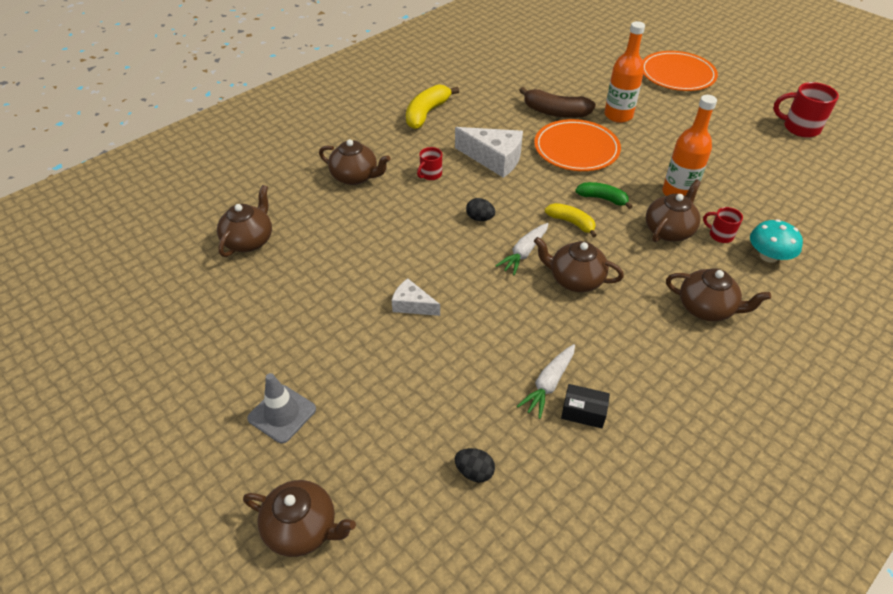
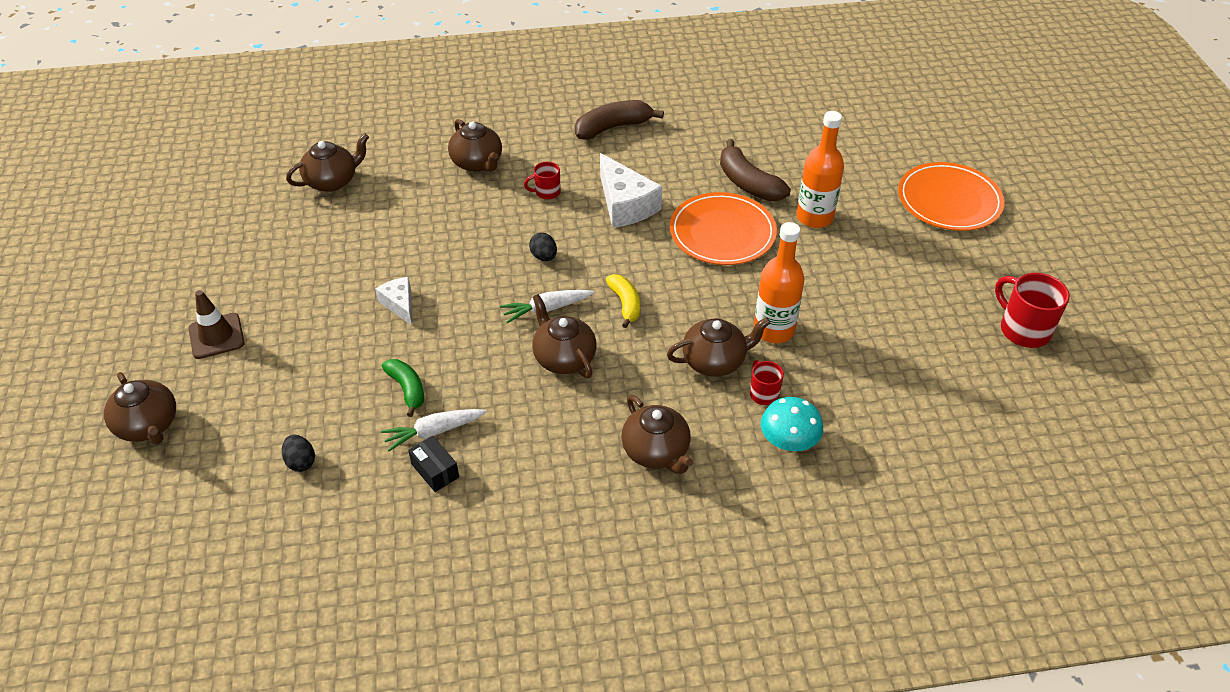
camera: 35 degrees right, 0 degrees up
grey traffic cone [247,373,316,444] -> brown traffic cone [188,290,245,359]
yellow banana [406,84,459,129] -> brown banana [575,100,664,140]
green banana [575,182,633,209] -> green banana moved to [382,359,424,417]

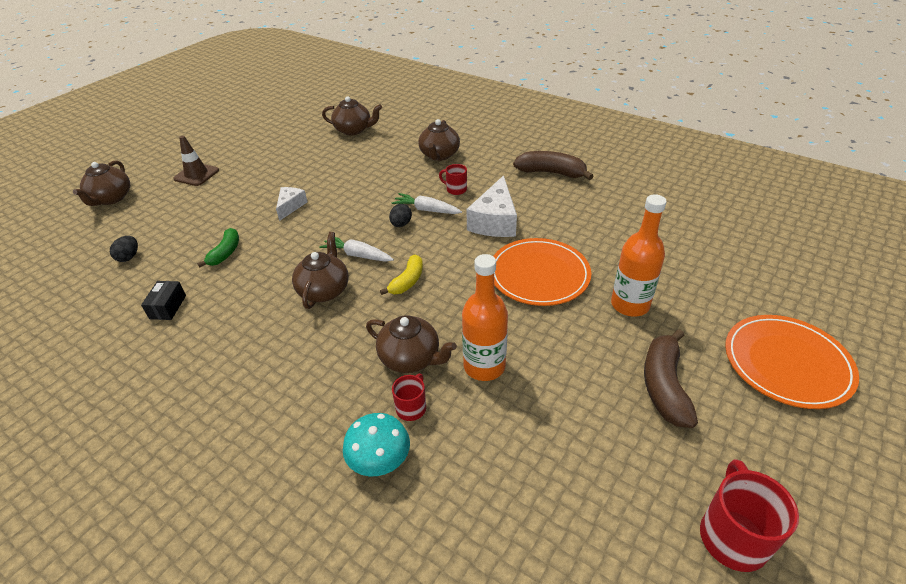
camera: 45 degrees right, 5 degrees down
white carrot [381,409,486,452] -> white carrot moved to [392,193,462,214]
brown teapot [622,395,693,474] -> none
brown banana [720,139,791,201] -> brown banana moved to [644,329,698,428]

